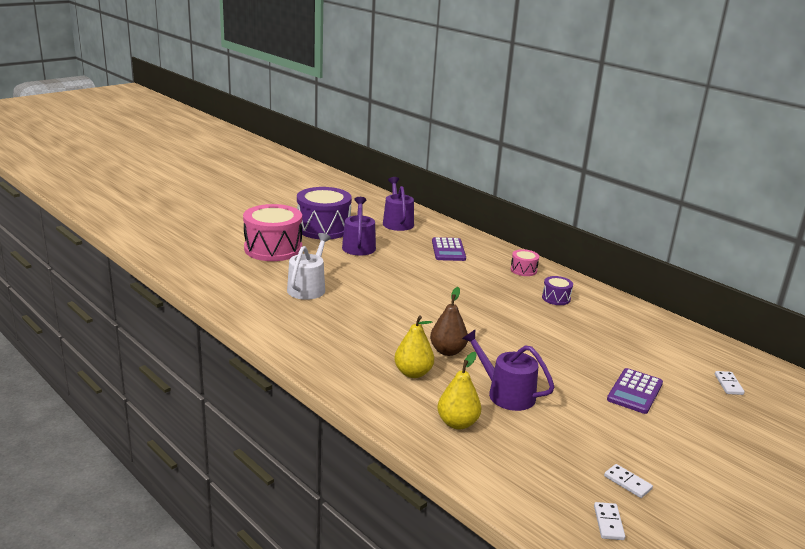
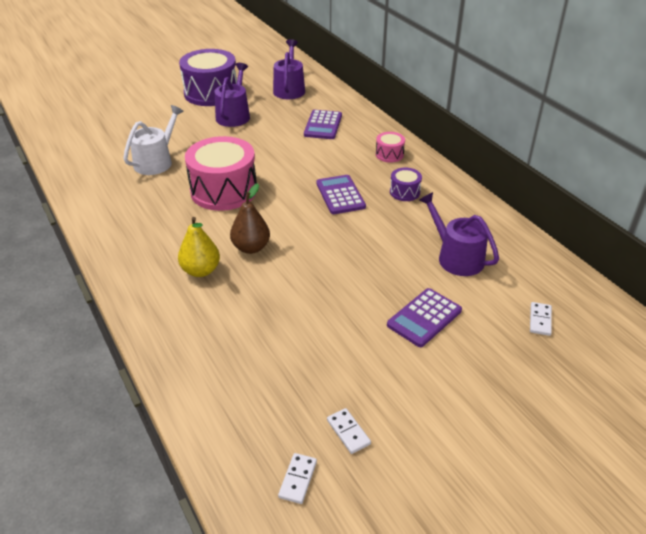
camera: 15 degrees right, 15 degrees up
pink drum [243,204,302,261] -> pink drum moved to [185,136,257,211]
yellow pear [437,352,482,430] -> none
purple watering can [462,330,555,411] -> purple watering can moved to [419,192,499,276]
none -> purple calculator [316,175,366,214]

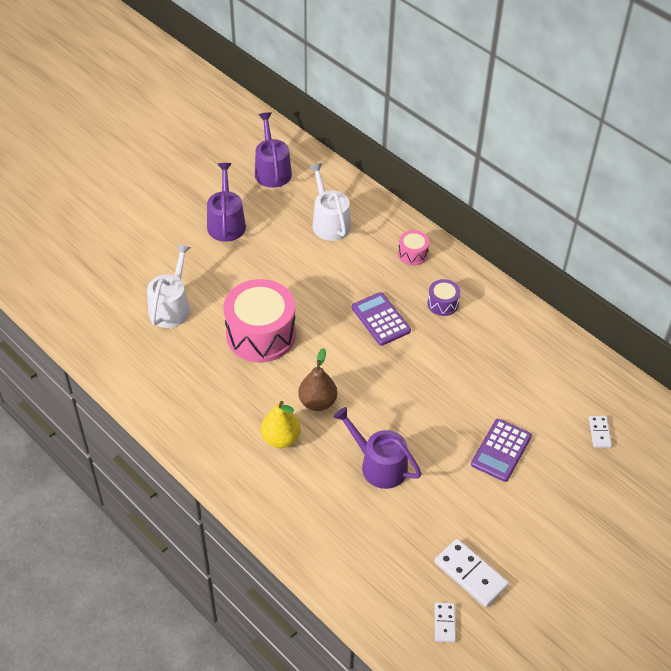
camera: 15 degrees left, 10 degrees up
purple drum [179,49,237,106] -> none
purple calculator [304,110,342,139] -> white watering can [309,163,351,241]
white domino [327,408,371,454] -> white domino [434,539,509,607], size x1.78
purple watering can [419,192,499,276] -> purple watering can moved to [333,407,422,489]

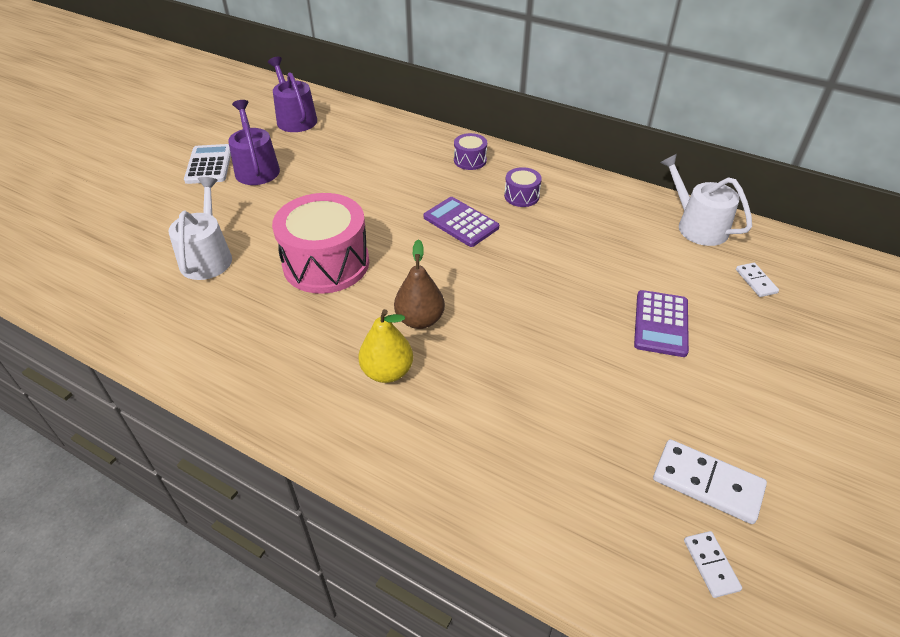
camera: 15 degrees left, 5 degrees down
white watering can [309,163,351,241] -> white watering can moved to [660,154,752,246]
purple watering can [333,407,422,489] -> none
pink drum [398,230,429,266] -> purple drum [454,133,487,170]
none -> white calculator [184,144,231,184]

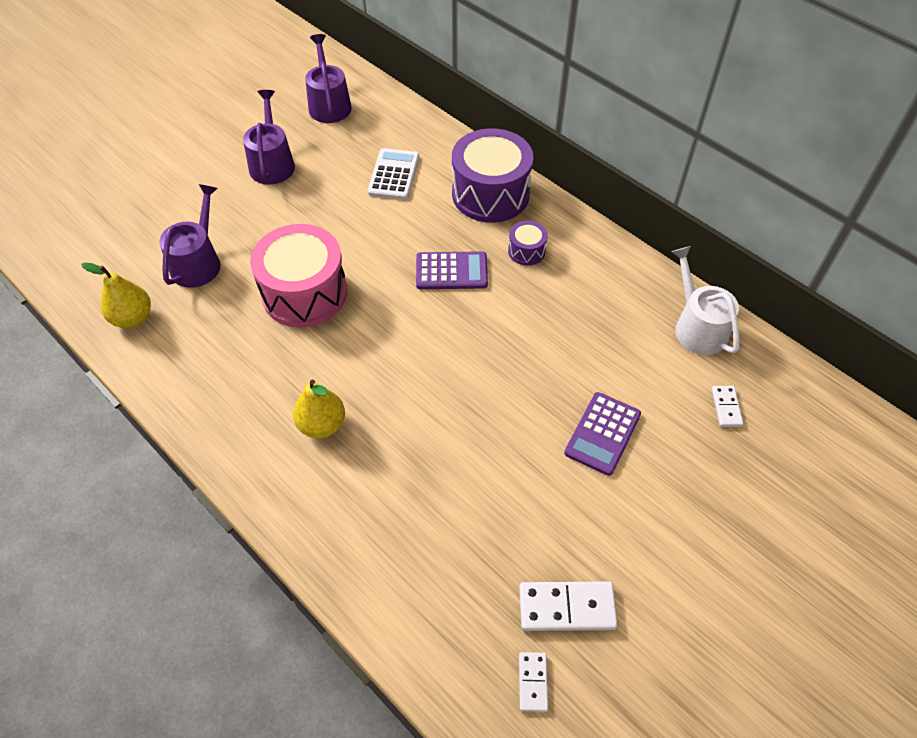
camera: 15 degrees right, 10 degrees up
white watering can [168,177,232,280] -> purple watering can [159,184,221,288]
white calculator [184,144,231,184] -> white calculator moved to [368,148,419,200]
brown pear [394,239,445,329] -> none
purple calculator [423,197,499,247] -> purple calculator turned 120 degrees clockwise [416,251,488,289]
purple drum [454,133,487,170] -> purple drum [452,128,533,223], size x2.19
white domino [653,439,767,524] -> white domino turned 45 degrees counterclockwise [519,582,618,631]
none -> yellow pear [81,262,151,328]

